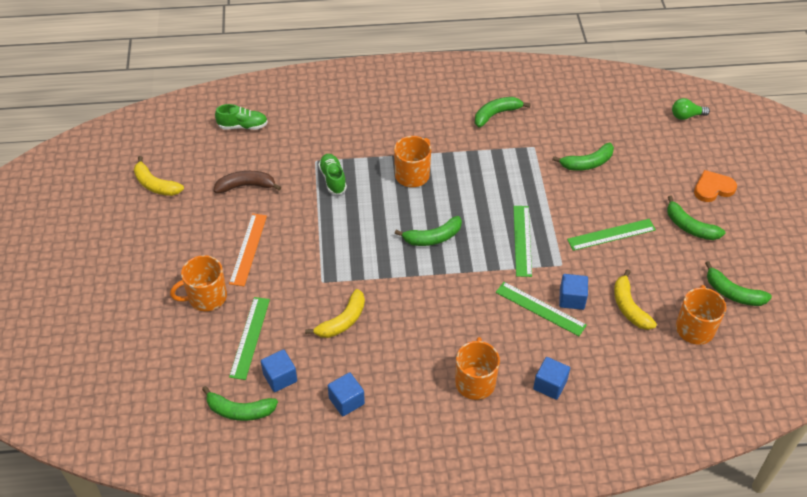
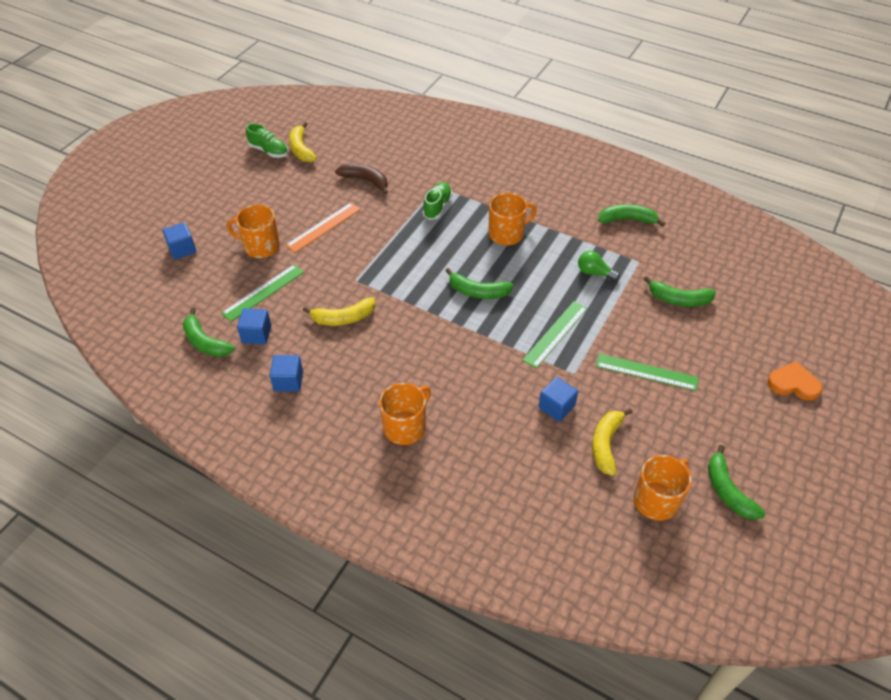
camera: 35 degrees right, 0 degrees up
green shoe [215,104,268,130] -> green shoe moved to [246,123,288,158]
green ruler [496,282,587,336] -> none
blue cube [533,357,570,400] -> blue cube moved to [163,222,196,260]
green banana [667,195,725,240] -> none
green light bulb [672,98,710,120] -> green light bulb moved to [578,251,620,281]

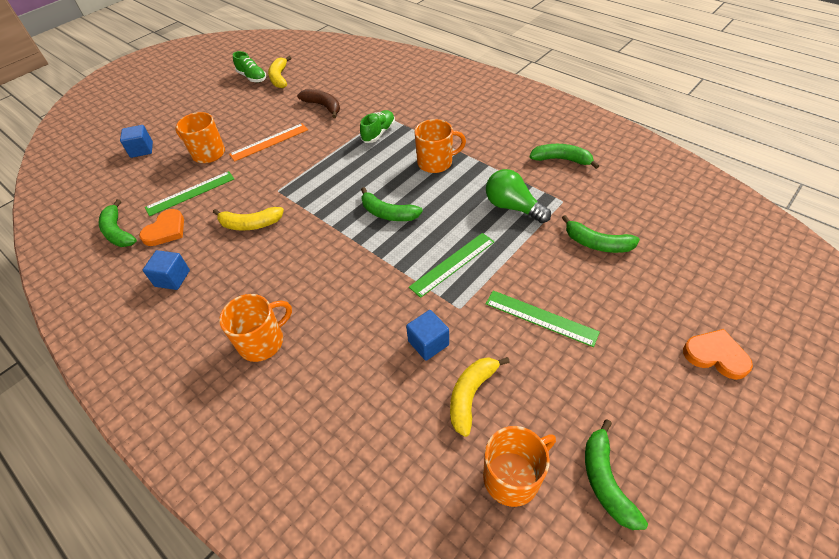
camera: 15 degrees right, 0 degrees up
blue cube [237,308,271,344] -> orange heart [139,209,184,246]
green light bulb [578,251,620,281] -> green light bulb [486,169,551,223], size x1.55

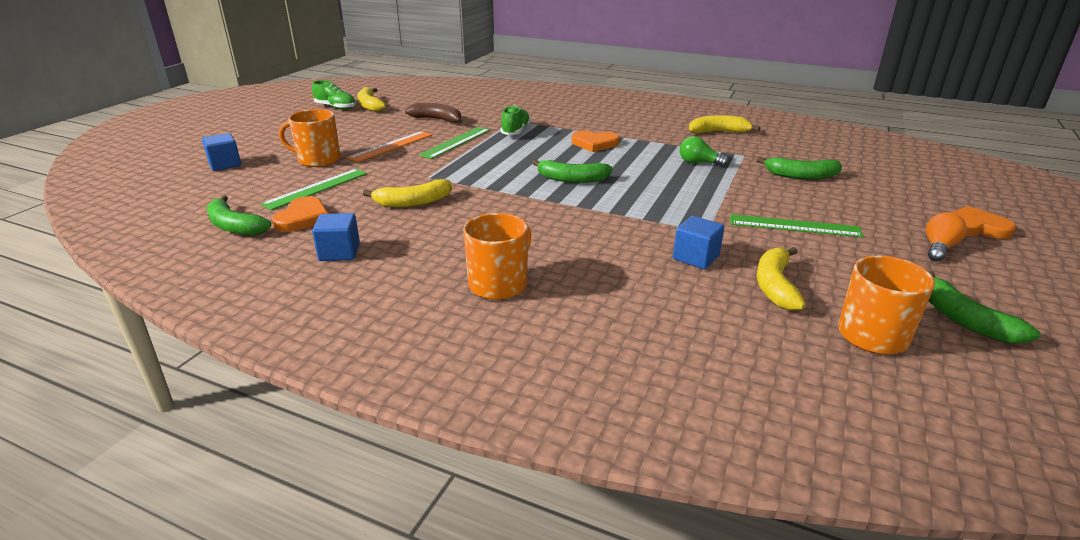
camera: 20 degrees left, 20 degrees down
green ruler [409,233,495,298] -> green ruler moved to [419,127,490,159]
orange mug [414,119,466,173] -> orange heart [572,131,620,152]
green light bulb [486,169,551,223] -> green light bulb [680,136,729,167], size x0.65
green banana [530,144,599,169] -> yellow banana [689,115,761,133]
none -> orange light bulb [926,212,967,262]

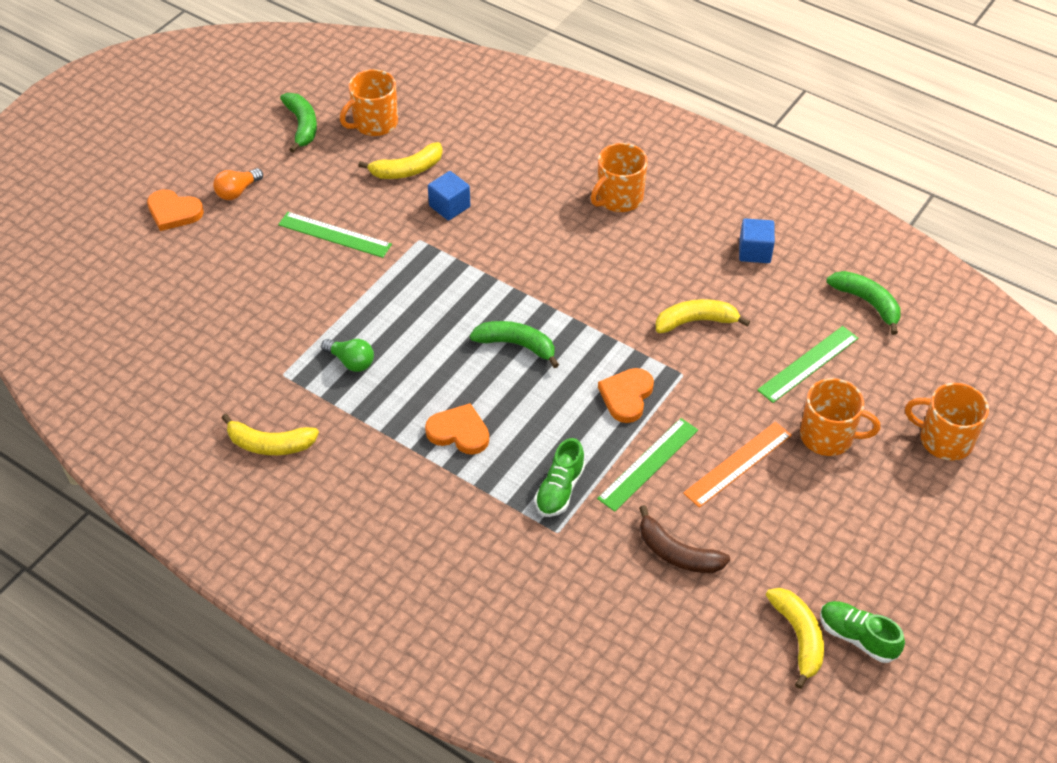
camera: 170 degrees left, 20 degrees up
blue cube [202,133,241,171] -> orange mug [905,383,989,461]
orange heart [272,196,329,232] -> orange heart moved to [598,368,654,423]
green banana [757,157,842,179] -> none
yellow banana [757,247,806,311] -> yellow banana turned 45 degrees clockwise [358,142,443,179]

